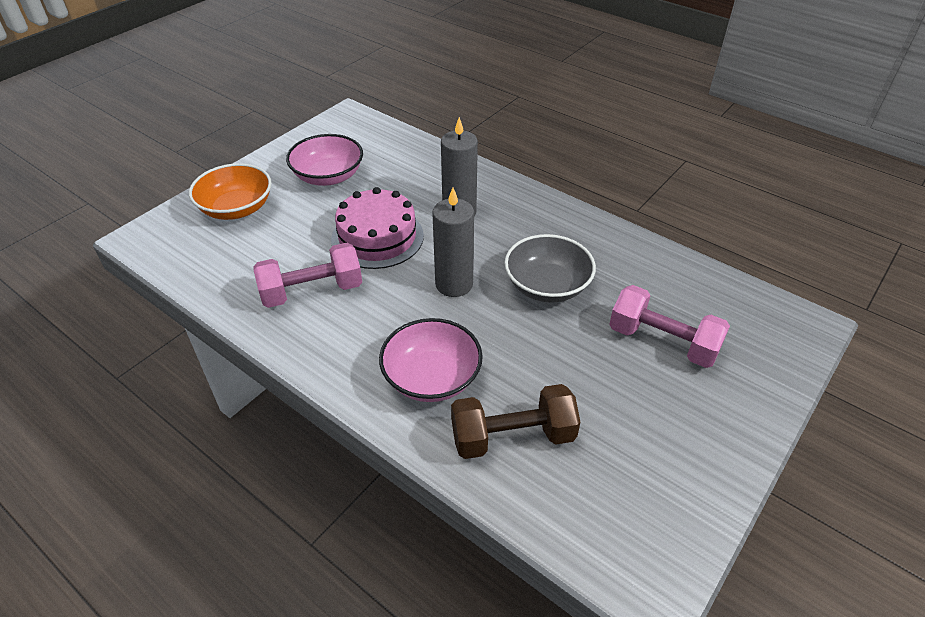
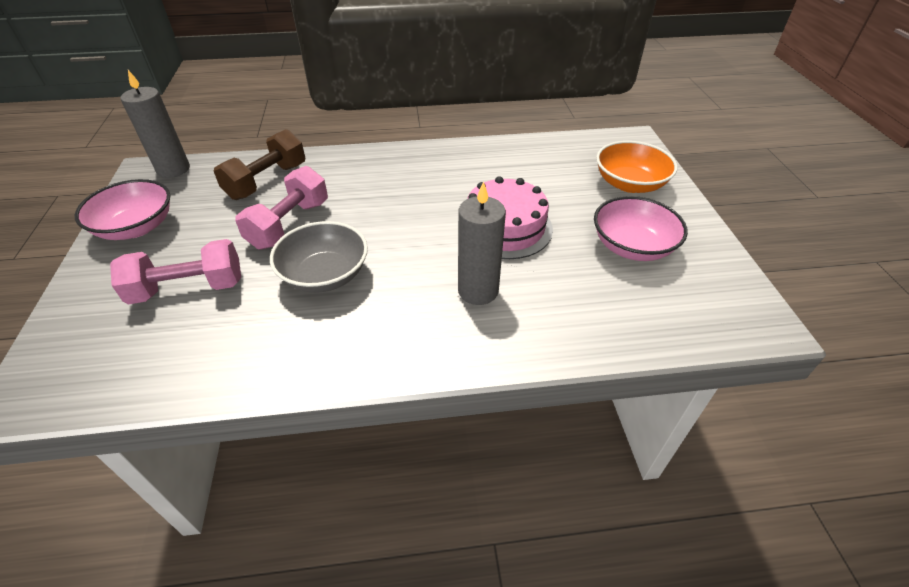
camera: 135 degrees right, 0 degrees up
pink dumbbell [254,243,362,308] -> pink dumbbell moved to [235,166,328,249]
pink bowl [379,318,483,402] -> pink bowl moved to [75,179,170,240]
grey candle [432,188,474,297] -> grey candle moved to [121,70,190,178]

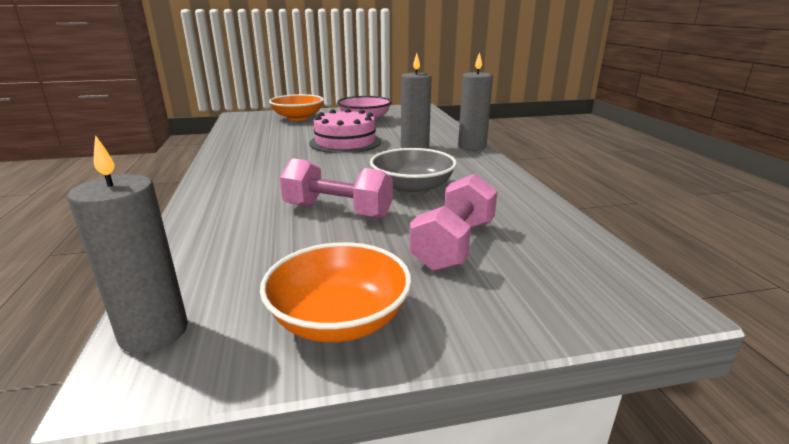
camera: 95 degrees left, 20 degrees down
pink bowl [75,179,170,240] -> orange bowl [260,242,412,342]
pink dumbbell [110,239,241,304] -> pink dumbbell turned 45 degrees clockwise [409,174,498,272]
brown dumbbell [214,129,305,200] -> none
none -> grey candle [458,52,493,150]

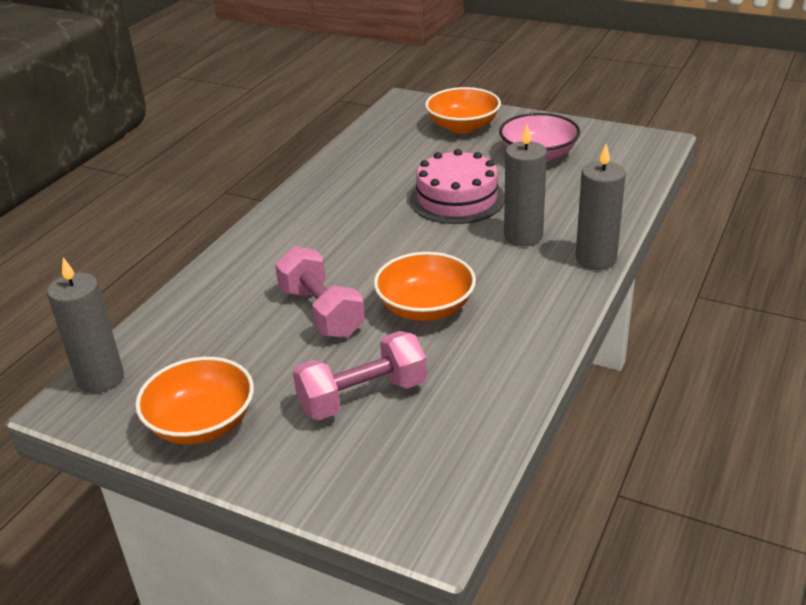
camera: 40 degrees right, 10 degrees up
grey bowl [370,148,457,195] -> orange bowl [374,252,476,321]

